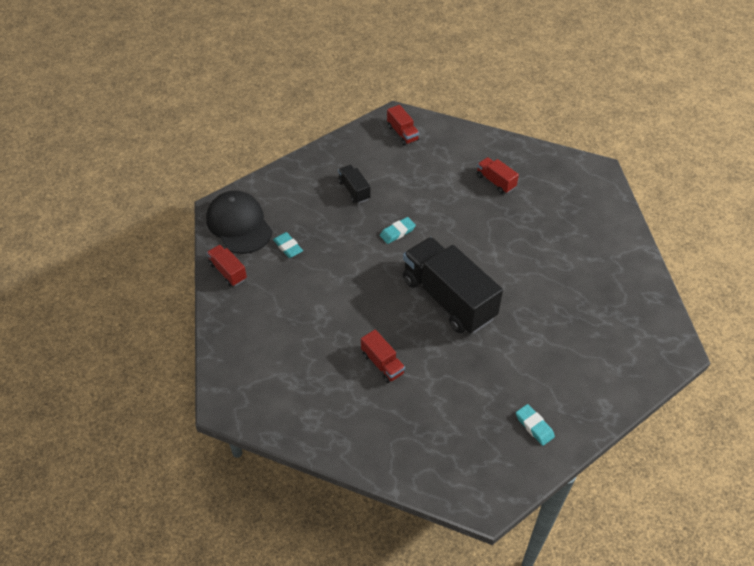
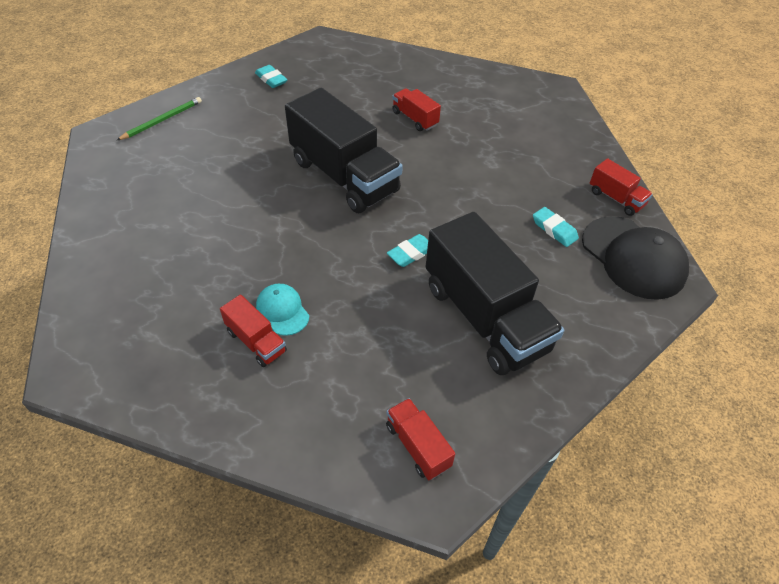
camera: 175 degrees right, 0 degrees up
black truck [338,165,371,204] -> black truck [426,212,564,375], size x2.20
none -> green pencil [117,97,202,140]
none -> turquoise cap [256,284,309,336]

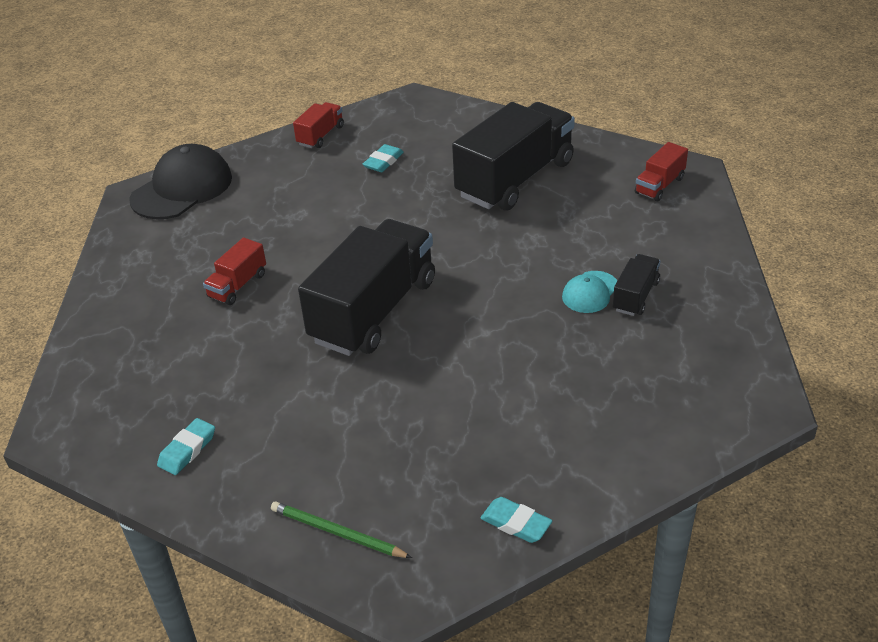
camera: 105 degrees left, 10 degrees down
red truck [220,294,287,367] -> black truck [613,254,661,316]
turquoise eraser [387,234,428,267] -> turquoise eraser moved to [480,497,552,543]
black cap [582,216,689,300] -> black cap moved to [129,144,232,219]

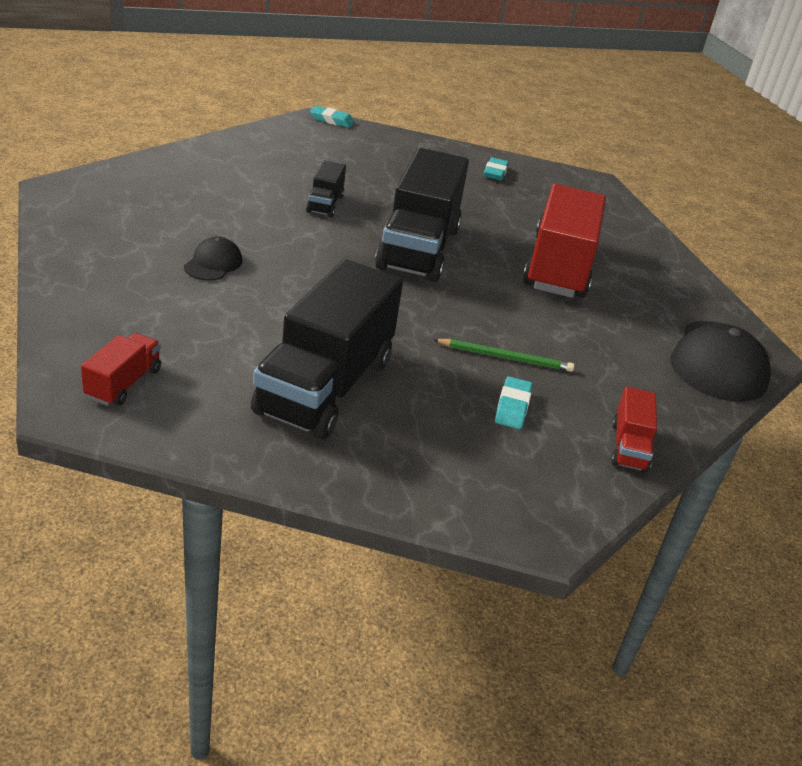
camera: 155 degrees right, 5 degrees down
red truck [203,237,266,305] -> red truck [523,184,606,298], size x2.20
green pencil [271,502,412,558] -> green pencil moved to [433,339,574,372]
turquoise eraser [480,497,552,543] -> turquoise eraser moved to [310,106,354,128]
turquoise cap [562,271,617,313] -> black cap [184,237,242,281]
black truck [613,254,661,316] -> black truck moved to [306,161,346,217]

